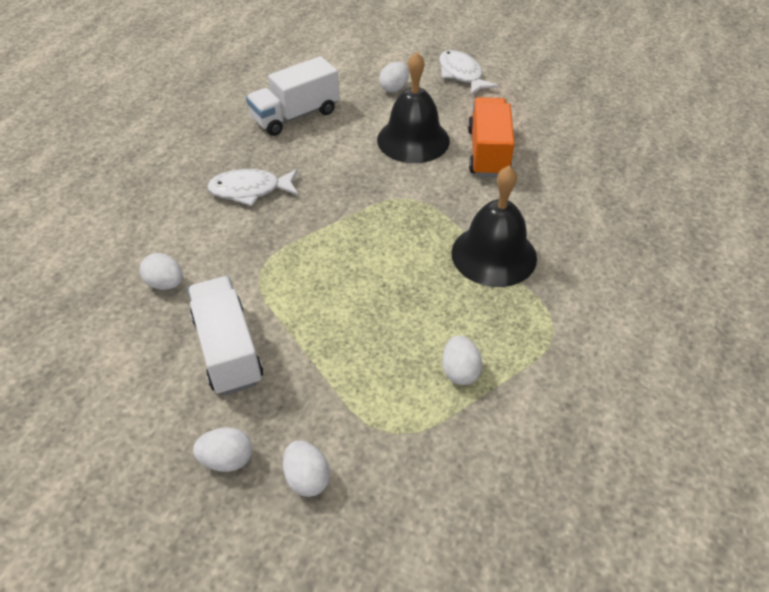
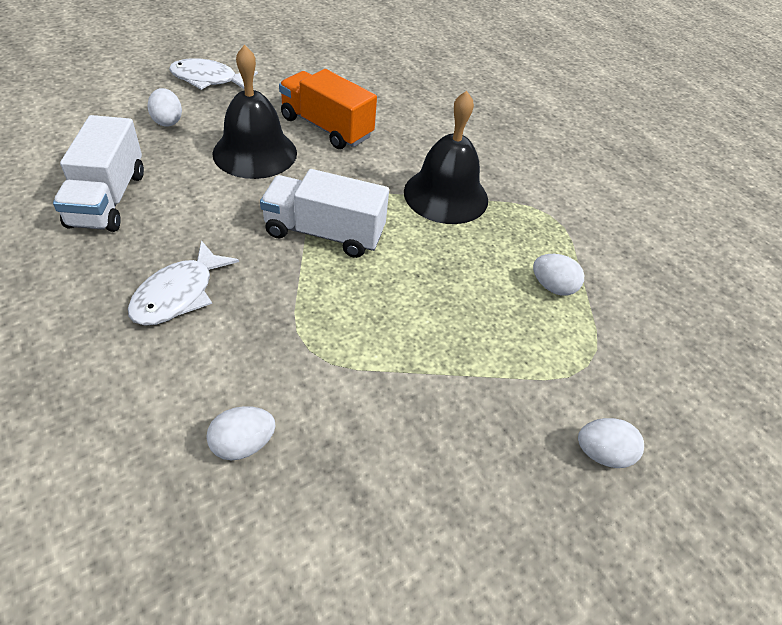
camera: 60 degrees left, 0 degrees up
white truck [188,276,263,395] -> white truck moved to [260,169,389,258]
white egg [193,428,252,472] -> none

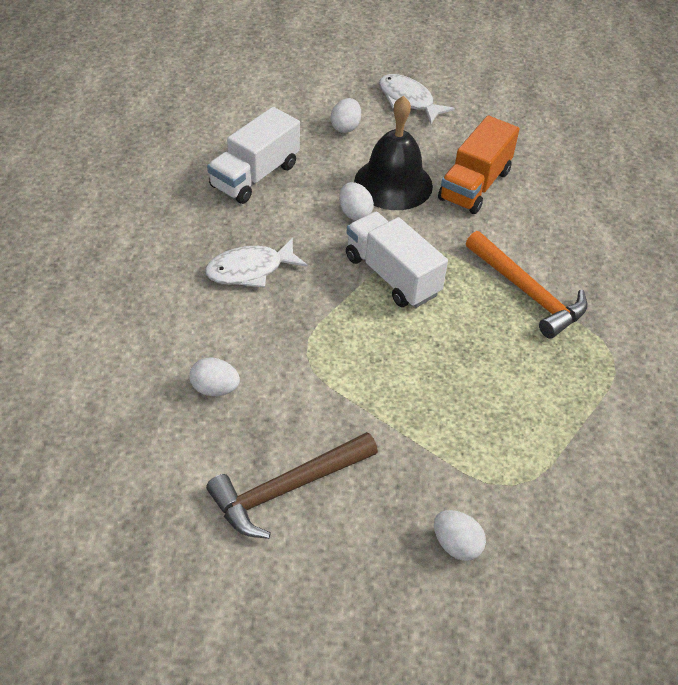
camera: 40 degrees right, 0 degrees up
orange truck [279,69,377,149] -> orange truck turned 135 degrees counterclockwise [438,116,519,214]
black bell [404,91,488,224] -> orange hammer [466,231,587,339]
white egg [533,254,584,296] -> white egg moved to [339,182,374,220]
none -> brown hammer [206,432,378,539]

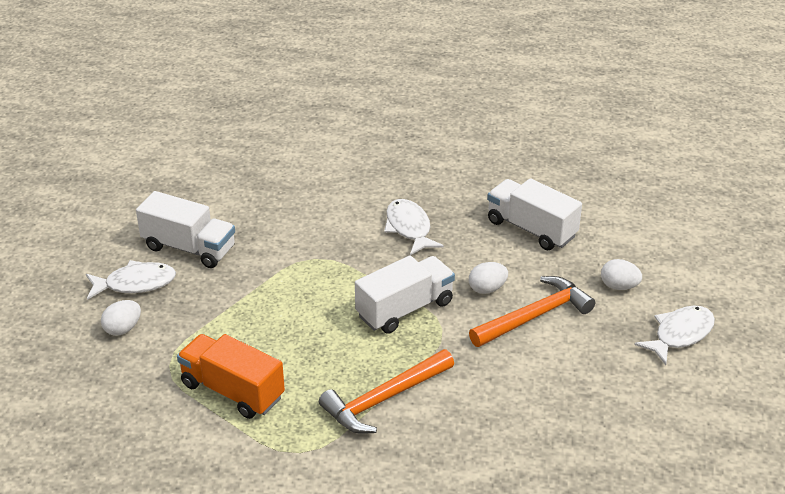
camera: 95 degrees right, 10 degrees down
white egg [189,357,240,396] -> none
brown hammer [206,432,378,539] -> white truck [136,191,235,268]
black bell [354,96,433,210] -> orange hammer [469,276,595,347]
orange truck [438,116,519,214] -> orange truck moved to [177,334,285,419]
none -> white fish [86,260,176,300]

